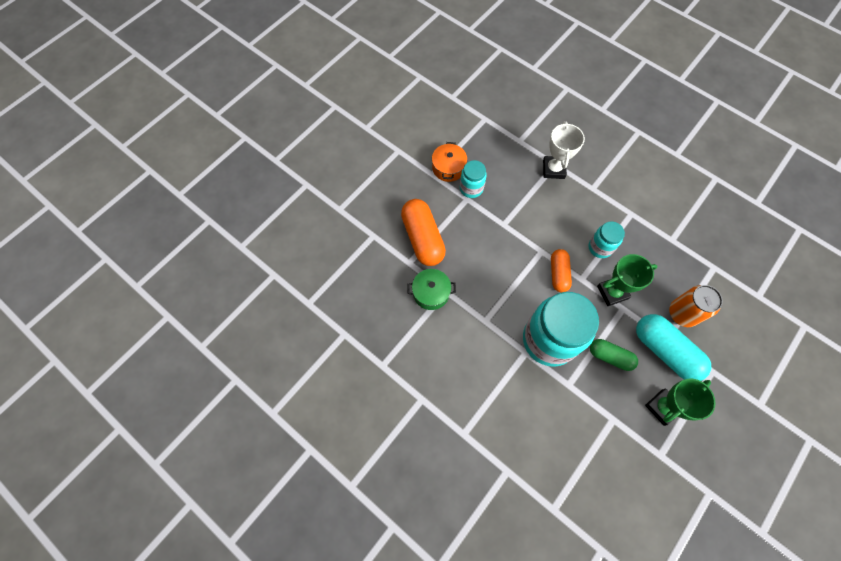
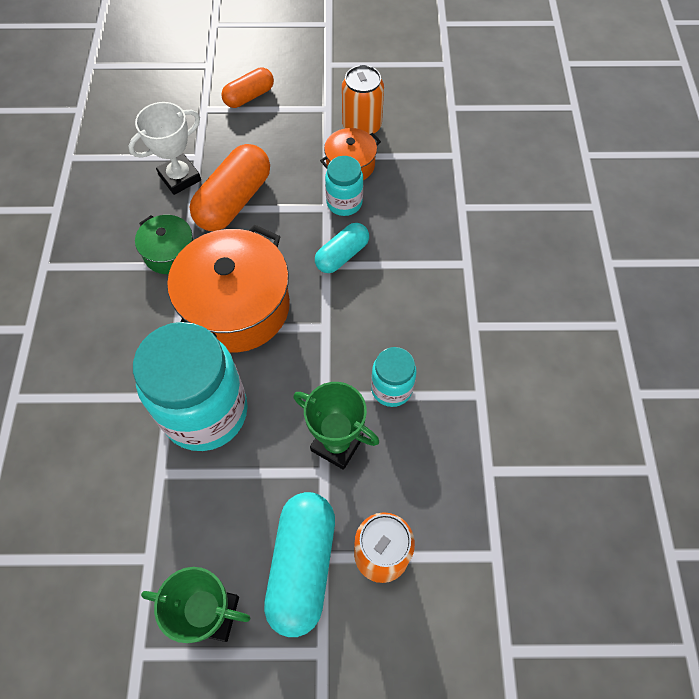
camera: 50 degrees right, 5 degrees down
white trophy [543,121,585,179] -> white trophy moved to [128,102,201,195]
orange capsule [551,249,572,293] -> orange capsule moved to [221,67,274,108]
green capsule [590,339,638,371] -> none
none -> orange pot [167,224,290,353]
none -> turquoise capsule [315,223,369,273]
none -> orange can [342,65,384,134]

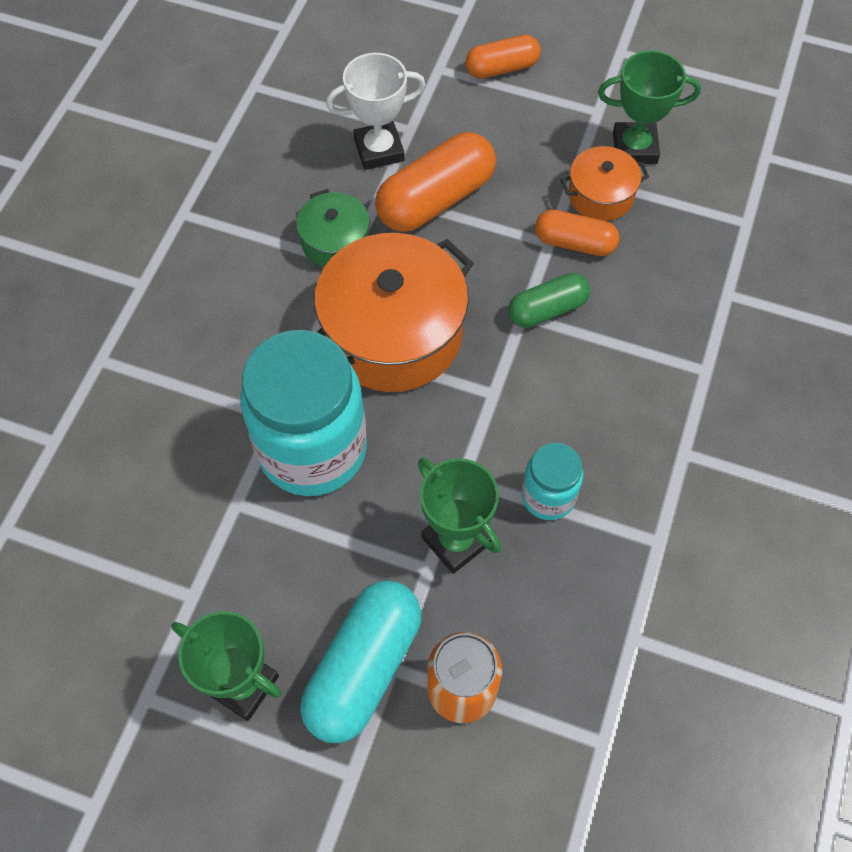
camera: 20 degrees right, 0 degrees up
turquoise capsule [315,223,369,273] -> green capsule [508,273,590,328]
turquoise jar [325,156,363,216] -> orange capsule [535,209,619,256]
orange can [342,65,384,134] -> green trophy [598,50,701,164]

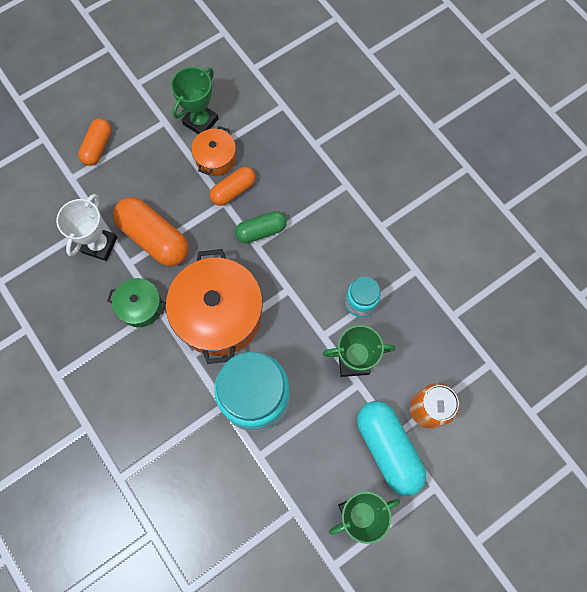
camera: 55 degrees left, 10 degrees up
orange capsule [375,132,496,232] -> orange capsule turned 45 degrees counterclockwise [113,197,189,266]
green capsule [508,273,590,328] -> green capsule turned 60 degrees clockwise [235,211,287,243]

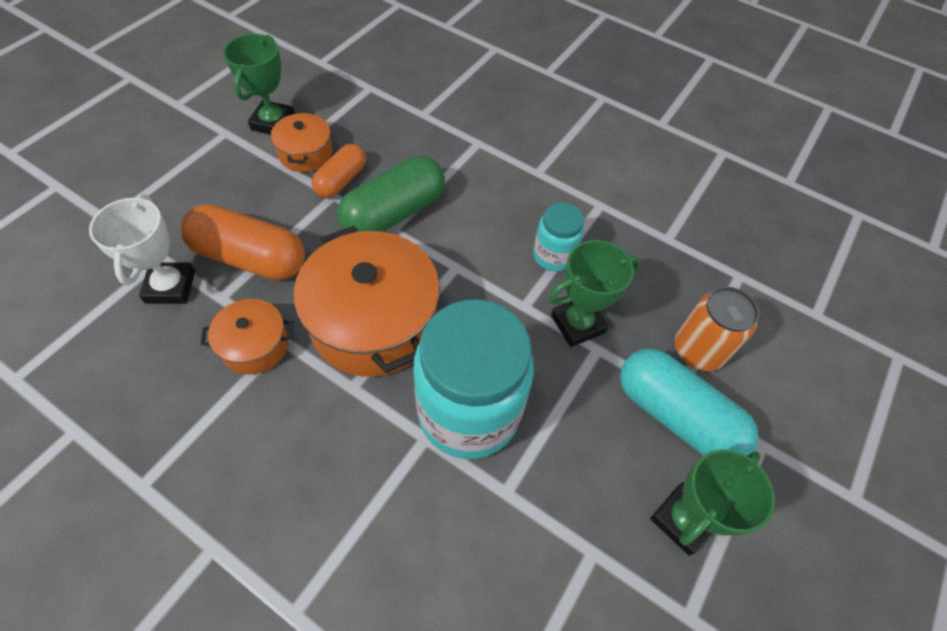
camera: 25 degrees left, 15 degrees down
orange capsule [78,118,112,166] -> none
green pot [107,278,166,327] -> orange pot [200,299,293,374]
green capsule [235,211,287,243] -> green capsule [337,156,445,232], size x1.66

